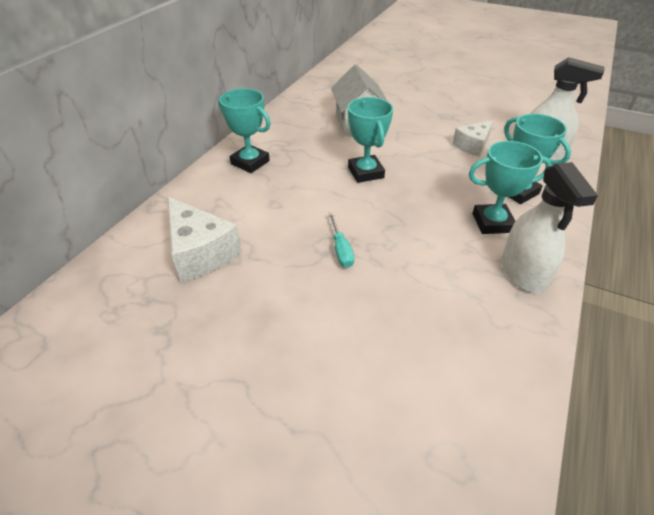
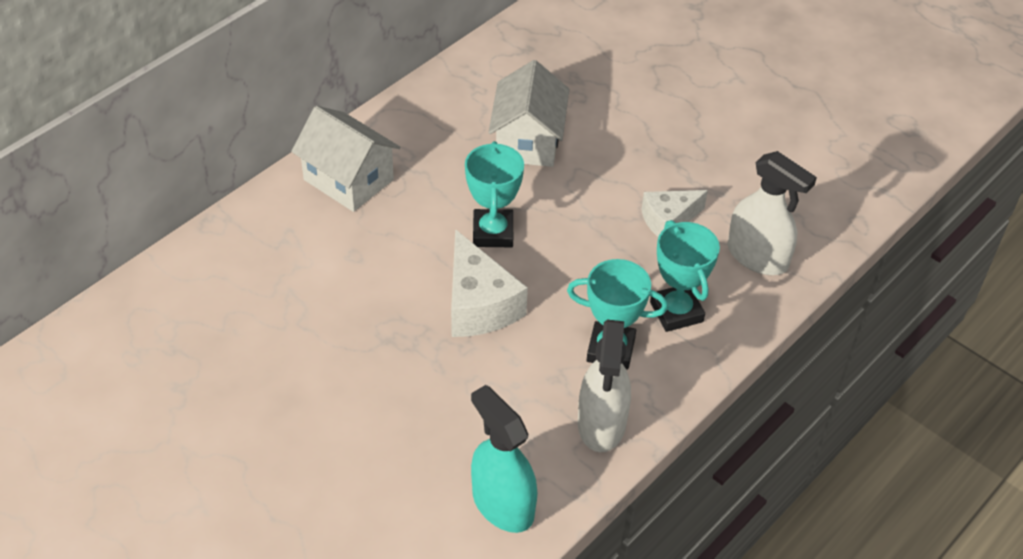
camera: 15 degrees right, 5 degrees up
white cheese [168,197,242,282] -> white cheese moved to [451,229,528,337]
turquoise trophy [218,88,271,173] -> white house [291,106,400,212]
turquoise screwdriver [329,212,354,268] -> none
none -> turquoise spray bottle [471,385,538,533]

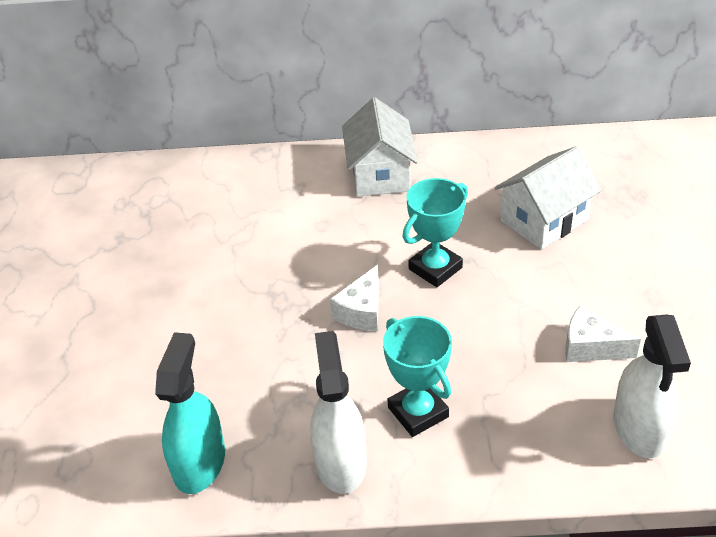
camera: 50 degrees right, 5 degrees down
white cheese [451,229,528,337] -> white cheese [330,265,379,331], size x0.65
white spray bottle [578,320,631,452] -> white spray bottle turned 120 degrees clockwise [311,331,367,494]
turquoise trophy [650,220,720,332] -> none

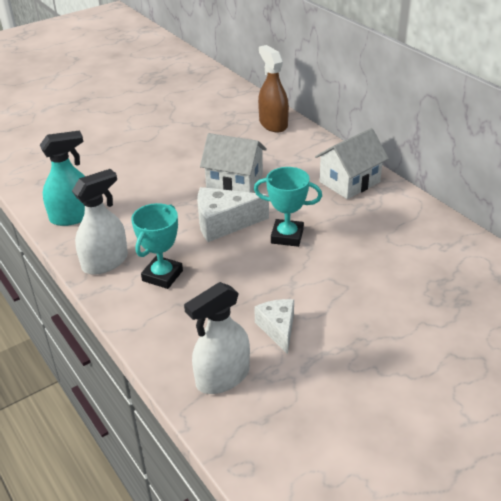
camera: 55 degrees right, 5 degrees down
white cheese [330,265,379,331] -> white cheese [197,187,269,242], size x1.54
white house [495,146,601,250] -> white house moved to [200,133,267,193]
none -> brown spray bottle [258,45,289,132]

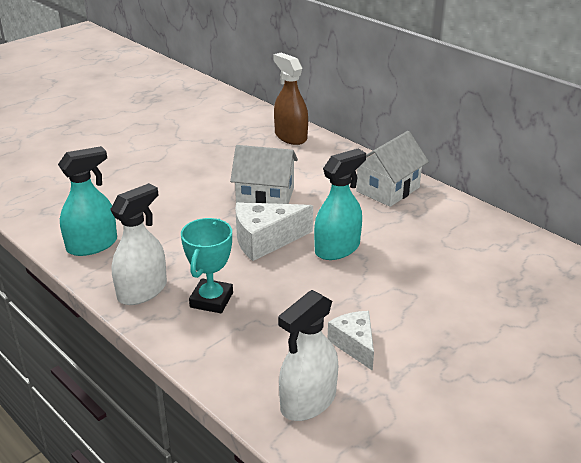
camera: 10 degrees left, 5 degrees down
turquoise trophy [254,167,322,247] -> turquoise spray bottle [314,149,366,260]

